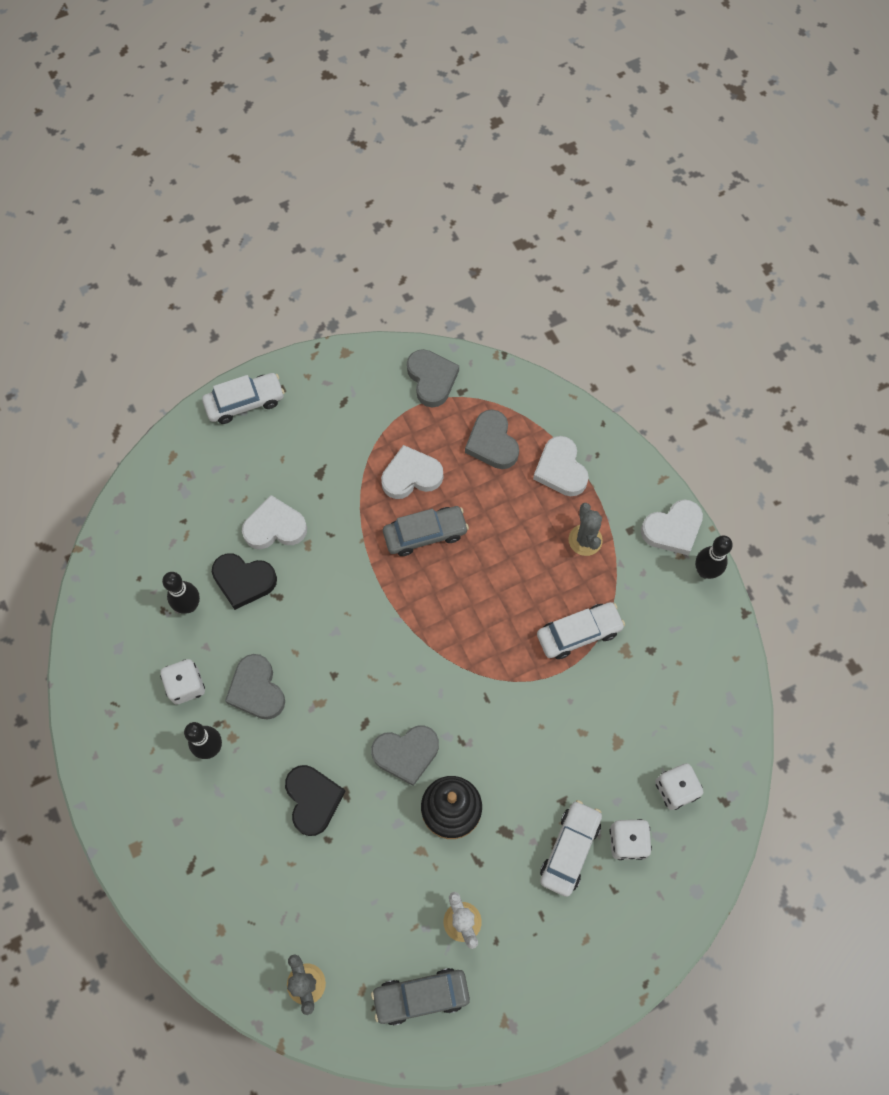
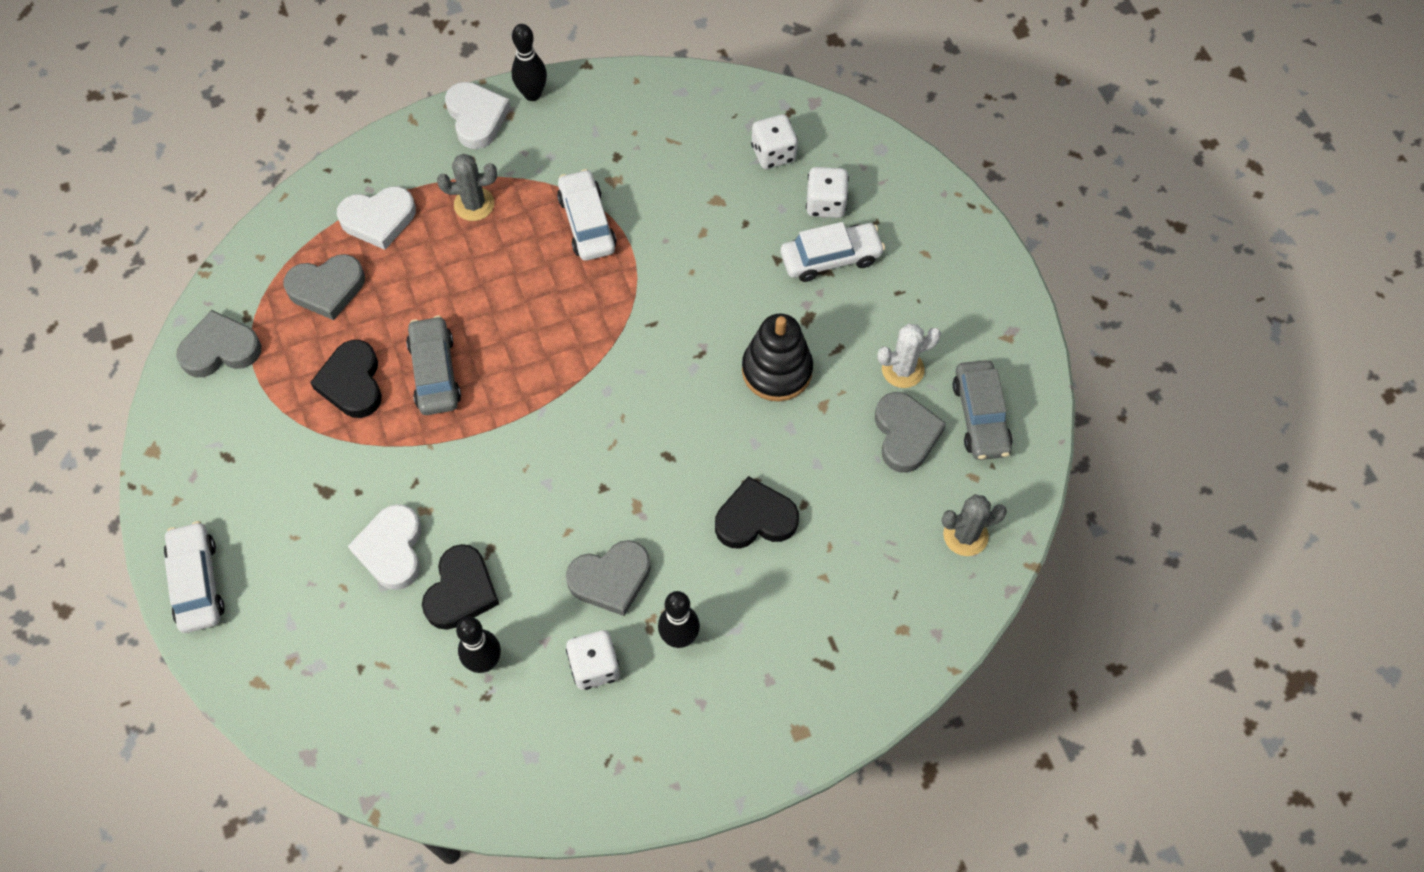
camera: 85 degrees left, 5 degrees down
grey heart [371,725,439,786] -> grey heart moved to [875,392,946,473]
white heart [381,445,443,499] -> black heart [310,340,382,418]
white car [540,800,602,897] -> white car turned 135 degrees clockwise [781,222,885,282]

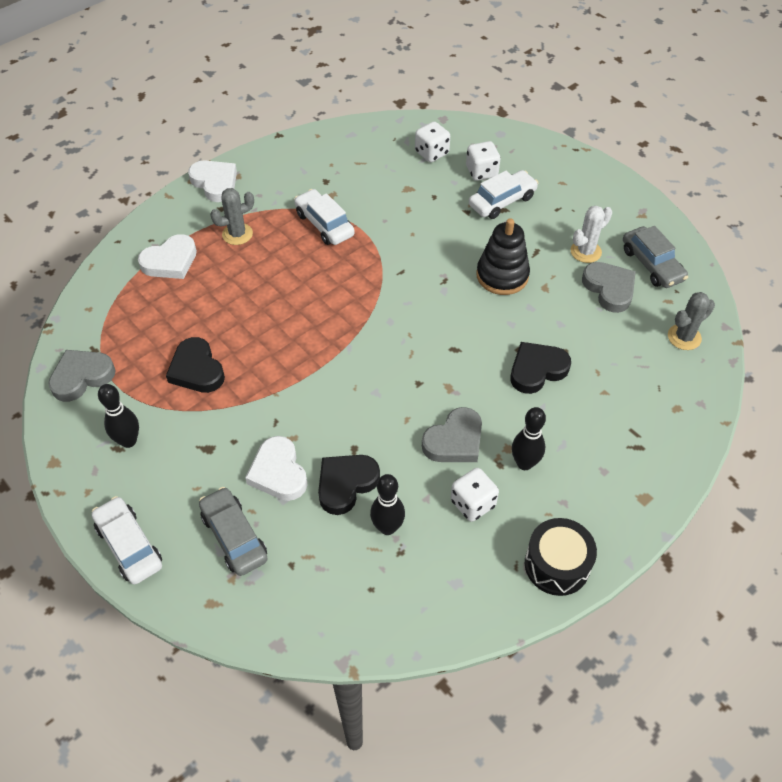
camera: 20 degrees left, 10 degrees down
grey heart [283,254,365,320] -> none
grey car [406,316,461,415] -> grey car moved to [199,487,268,576]
black heart [422,544,499,630] -> black heart turned 135 degrees counterclockwise [318,455,380,515]
black bowling pin [512,24,547,101] -> black bowling pin moved to [98,384,139,448]
none -> black drum [525,518,597,596]

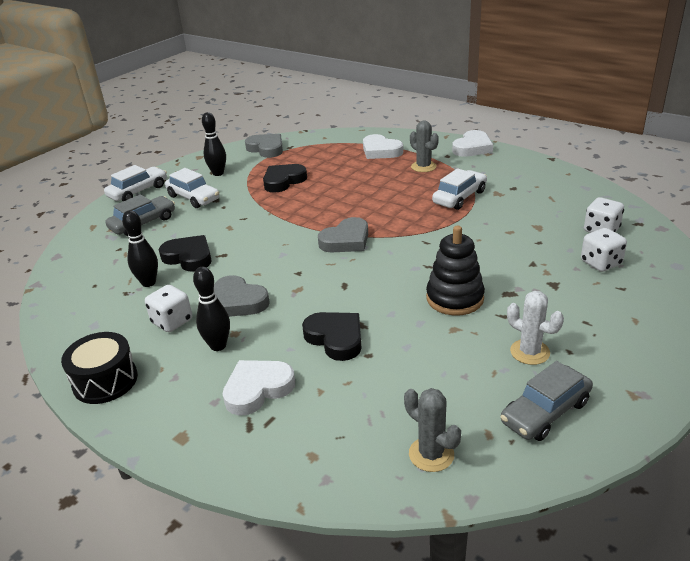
camera: 80 degrees right, 20 degrees down
white heart [245,436,308,501] -> white heart moved to [222,360,295,416]
white car [469,170,538,219] -> white car moved to [165,168,220,208]
grey heart [582,262,636,313] -> grey heart moved to [318,217,368,252]

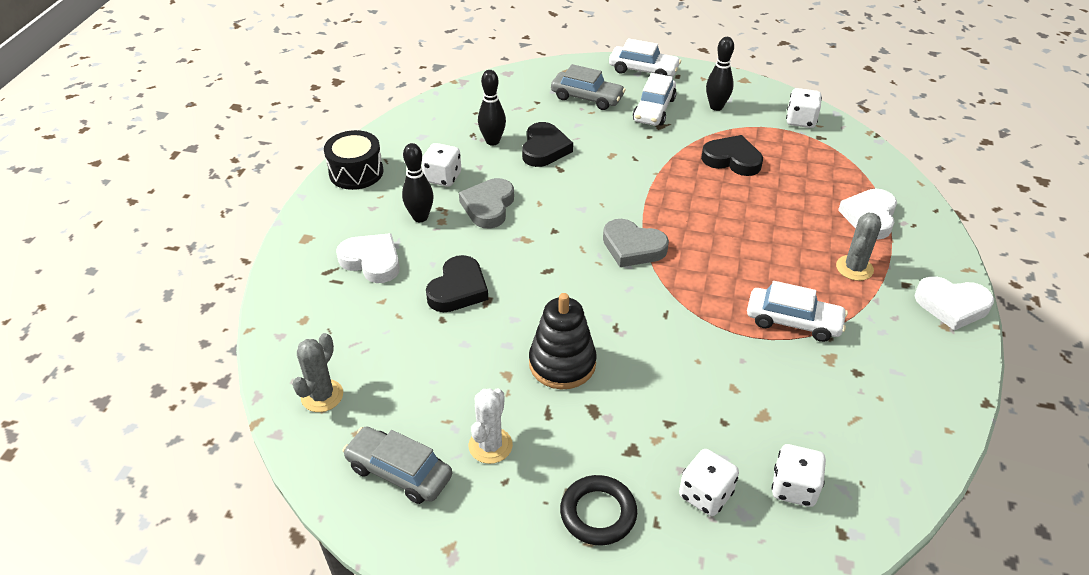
camera: 65 degrees right, 10 degrees up
grey heart [245,134,283,158] -> white dice [786,88,822,128]
none -> black ring [560,475,637,545]

